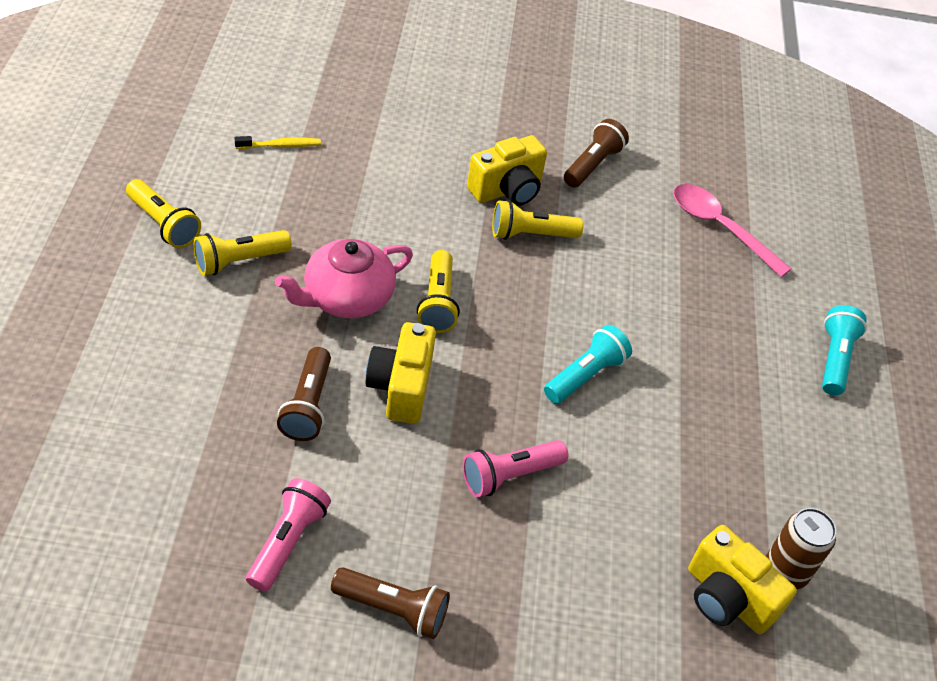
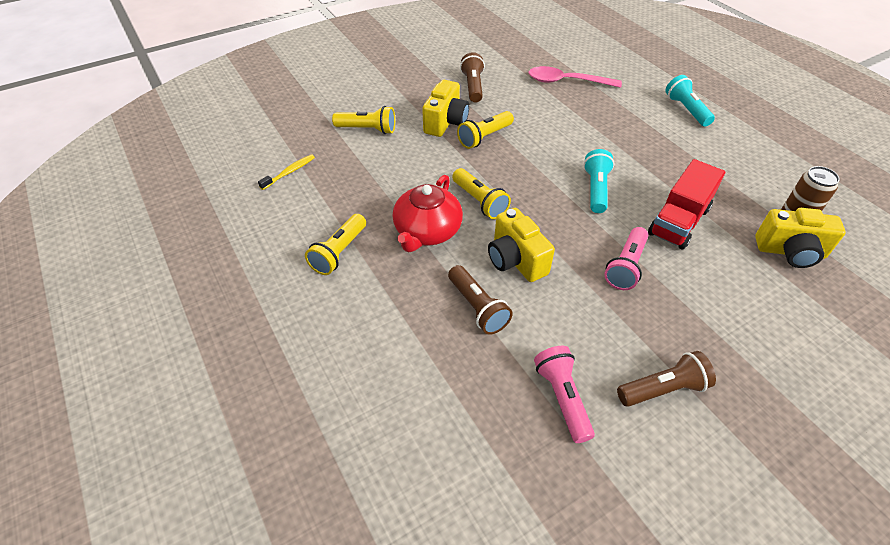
camera: 30 degrees left, 0 degrees up
yellow flashlight [126,179,201,248] -> yellow flashlight moved to [332,106,395,134]
pink teapot [275,239,413,318] -> red teapot [393,175,463,252]
none -> red truck [648,159,725,250]

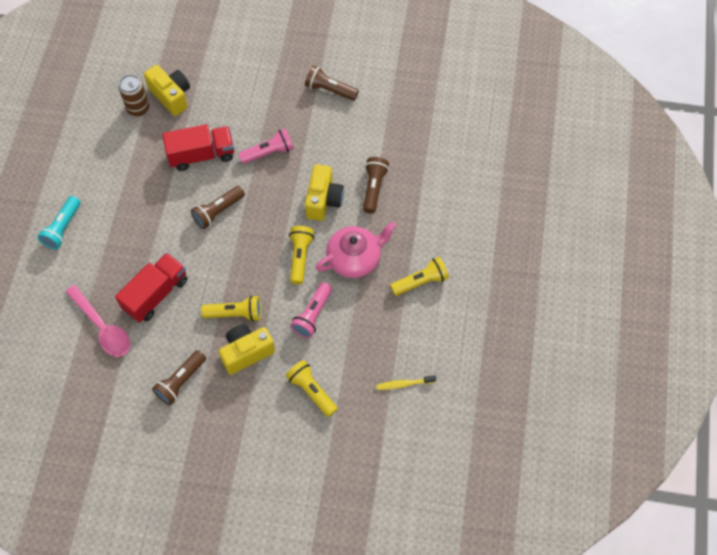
camera: 140 degrees left, 15 degrees up
red teapot [393,175,463,252] -> pink teapot [316,222,396,278]
pink flashlight [534,346,595,443] -> pink flashlight moved to [290,282,332,338]
turquoise flashlight [583,149,614,213] -> brown flashlight [191,186,245,229]
none -> red truck [115,253,188,323]

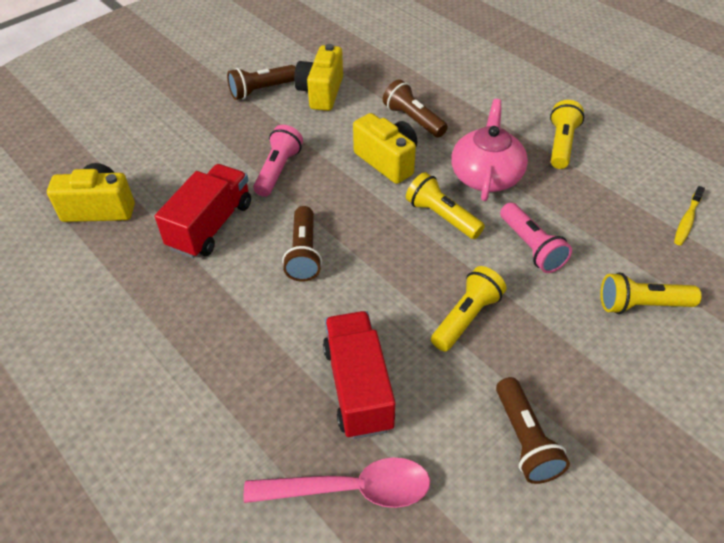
camera: 50 degrees left, 15 degrees down
turquoise flashlight [37,196,80,249] -> none
brown can [119,75,149,116] -> none
yellow camera [219,324,275,375] -> yellow camera moved to [294,44,343,111]

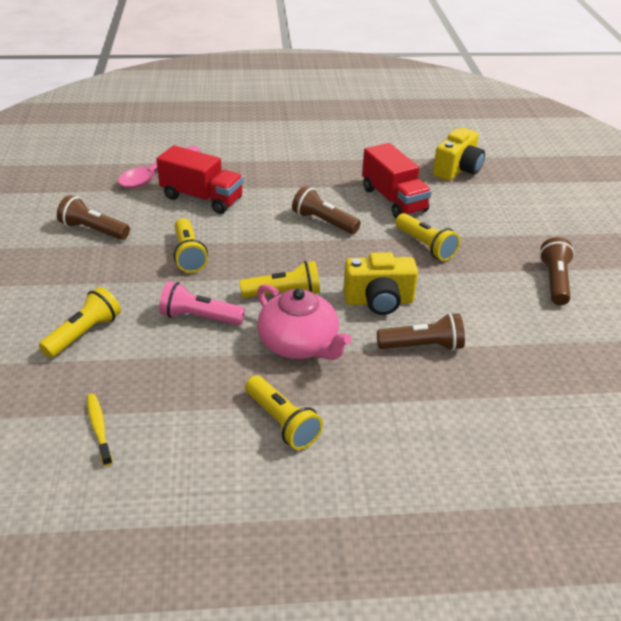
camera: 125 degrees right, 10 degrees down
pink flashlight [253,125,303,197] -> yellow flashlight [395,213,460,261]
yellow camera [294,44,343,111] -> none

